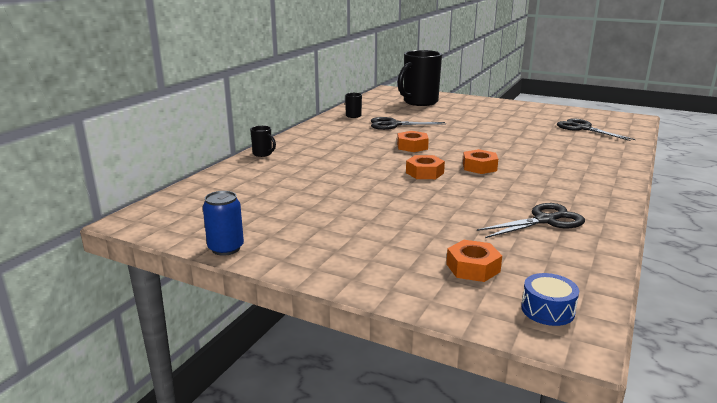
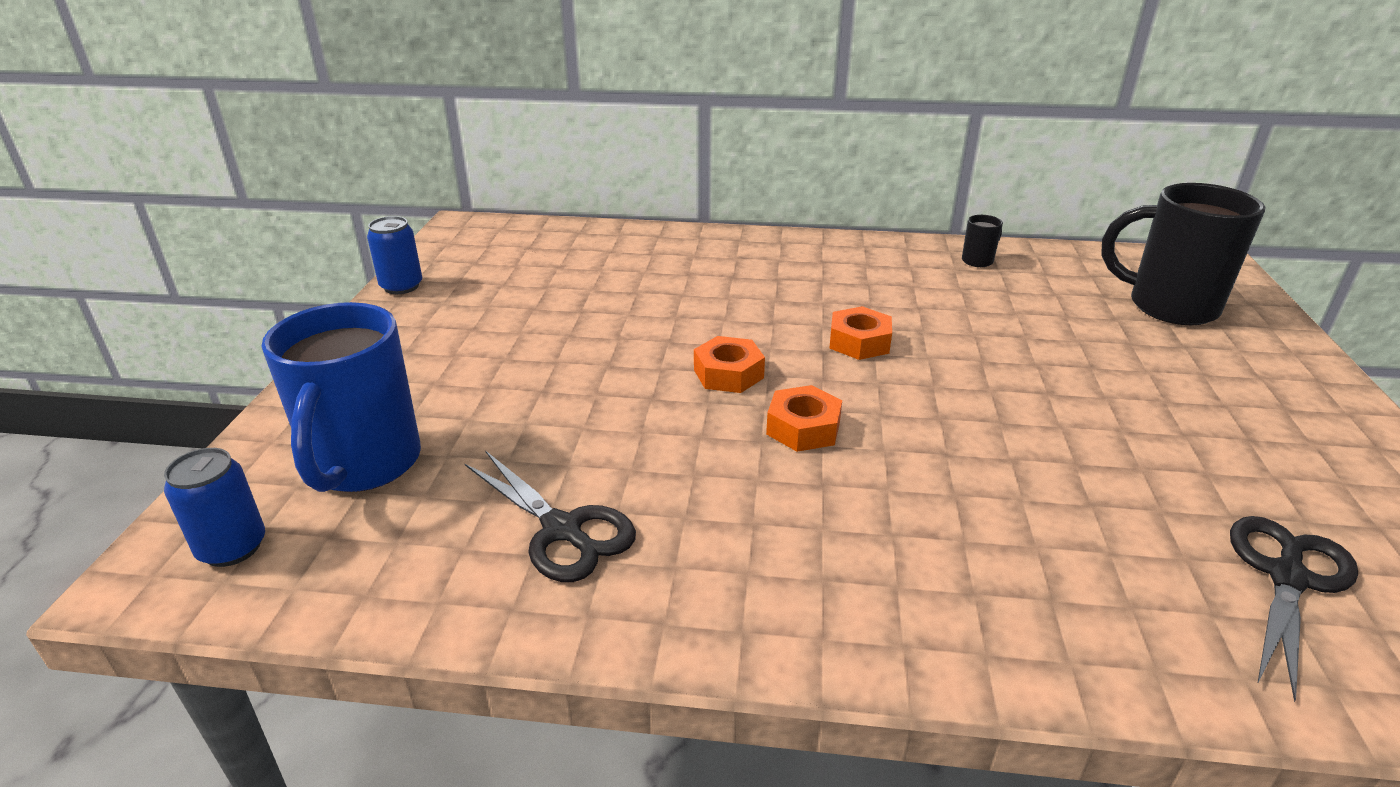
camera: 70 degrees right, 10 degrees up
black mug [250,126,276,157] -> none
black scissors [371,117,446,130] -> none
orange nut [446,240,502,282] -> blue mug [262,302,421,492]
blue drum [521,273,579,326] -> blue can [164,448,265,567]

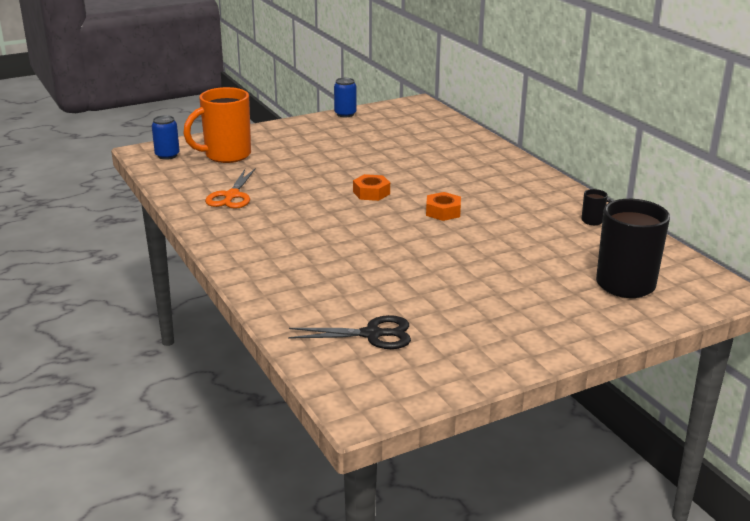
camera: 55 degrees right, 5 degrees down
blue mug [262,302,421,492] -> orange mug [183,87,251,163]
black scissors [465,450,636,582] -> orange scissors [205,169,255,209]
orange nut [766,385,842,452] -> none

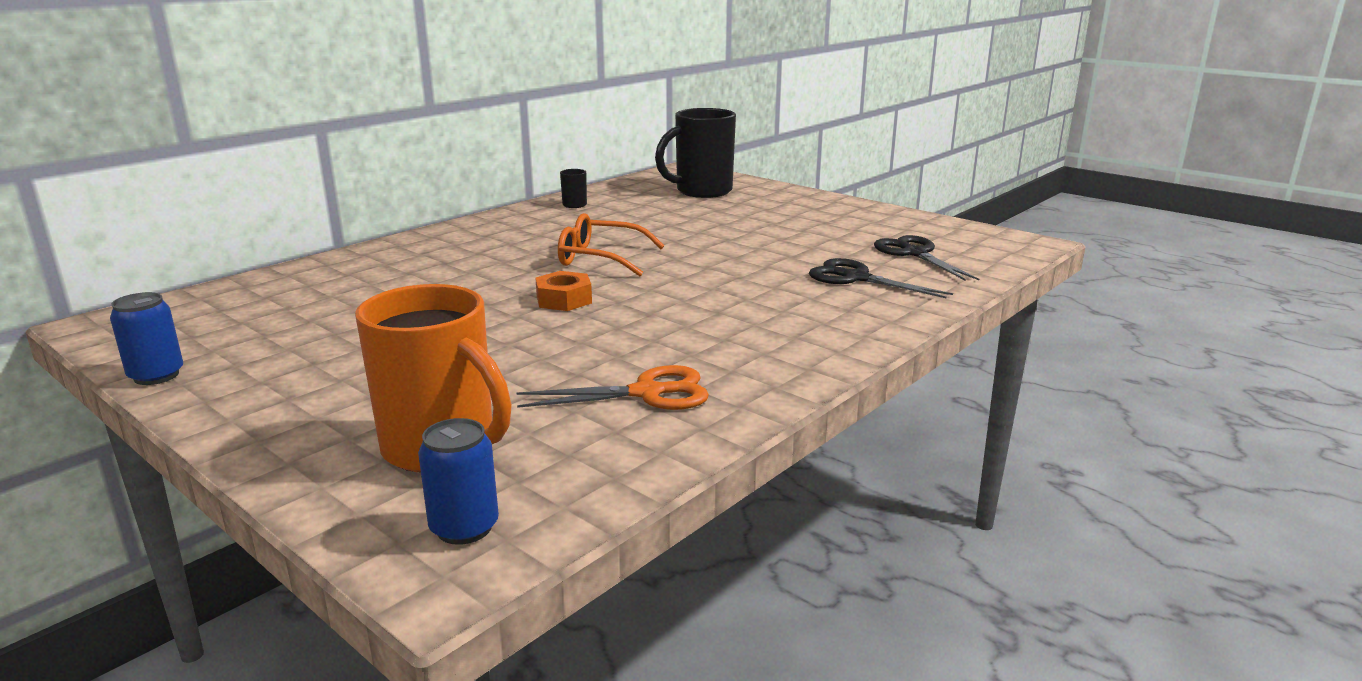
camera: 110 degrees left, 5 degrees down
orange nut [426,192,461,221] -> orange glasses [558,213,665,276]
none -> black scissors [809,258,953,298]

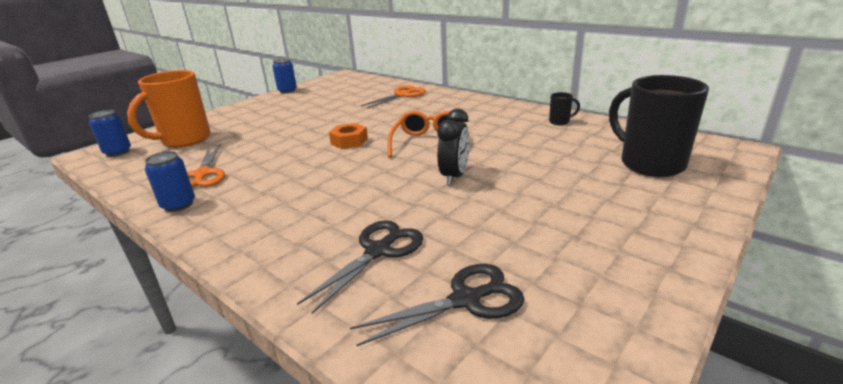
camera: 90 degrees right, 5 degrees up
none -> blue can [145,151,195,212]
none -> orange scissors [361,85,426,109]
none -> black clock [437,109,470,185]

